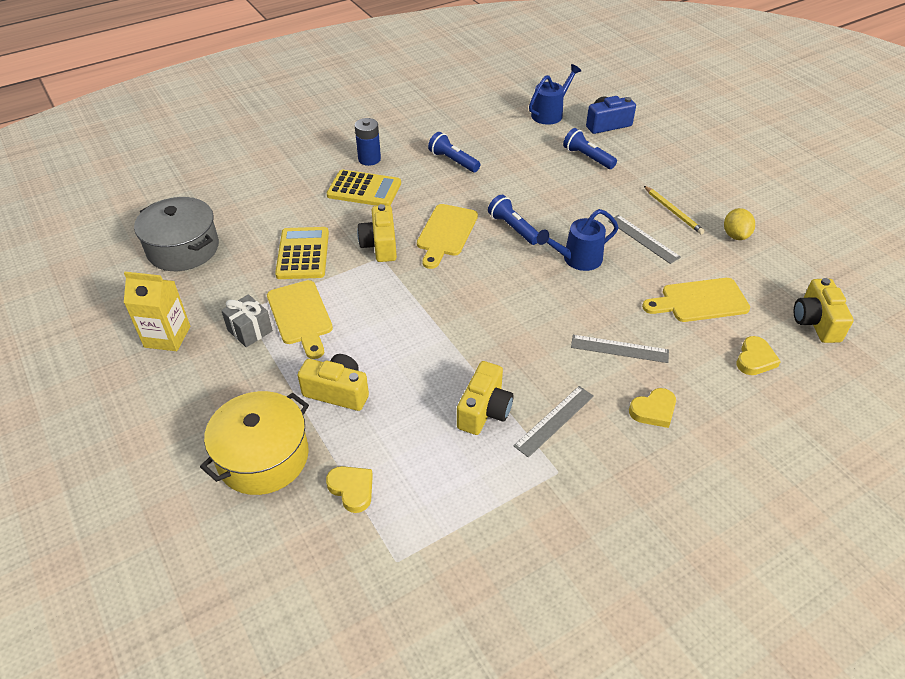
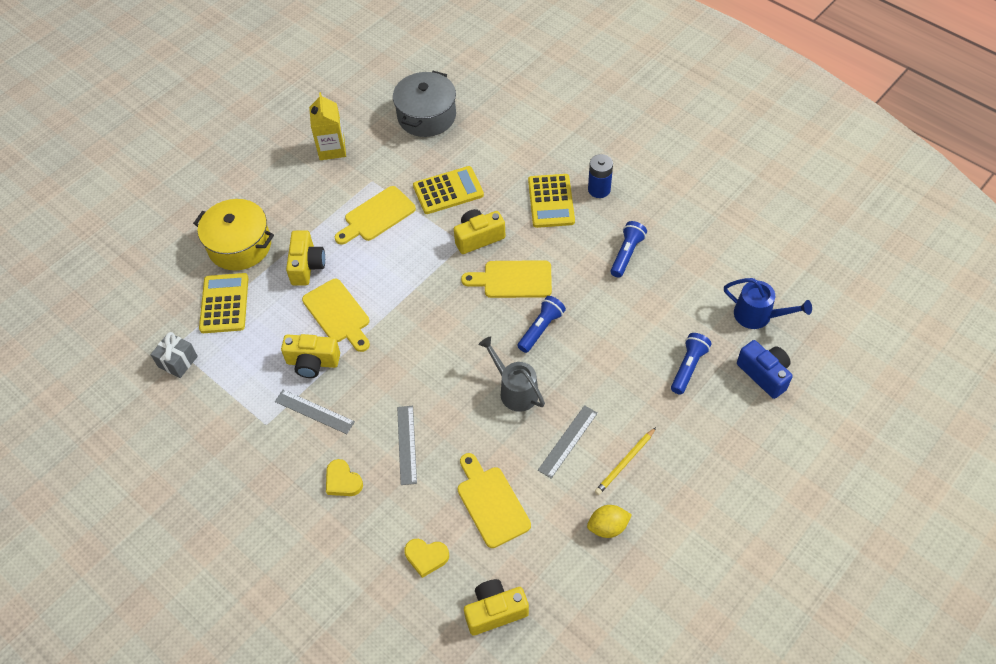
camera: 75 degrees right, 10 degrees up
grey gift [221,294,273,347] -> grey gift moved to [150,332,198,378]
yellow heart [326,466,373,513] -> yellow calculator [199,273,249,333]
blue watering can [537,209,619,271] -> grey watering can [478,336,545,412]
none -> yellow cutting board [302,279,370,352]

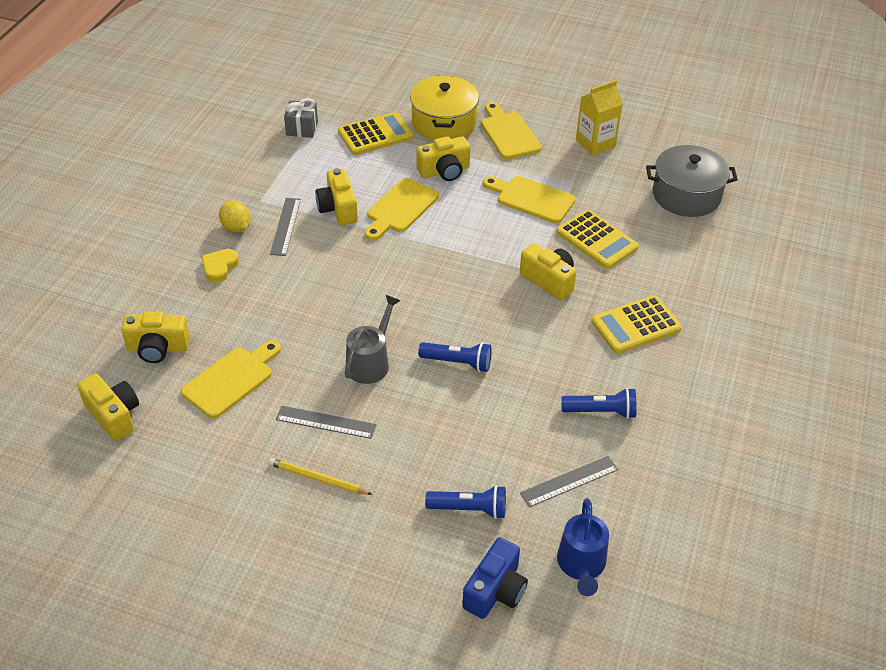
camera: 65 degrees right, 10 degrees down
grey ruler [397,406,417,485] -> grey ruler moved to [520,456,619,508]
yellow heart [404,539,449,578] -> yellow camera [121,312,190,363]
yellow cutting board [461,260,552,298] -> yellow cutting board moved to [481,102,542,159]
yellow lemon [587,505,632,538] -> yellow lemon moved to [219,201,251,232]
blue battery [588,154,613,198] -> none

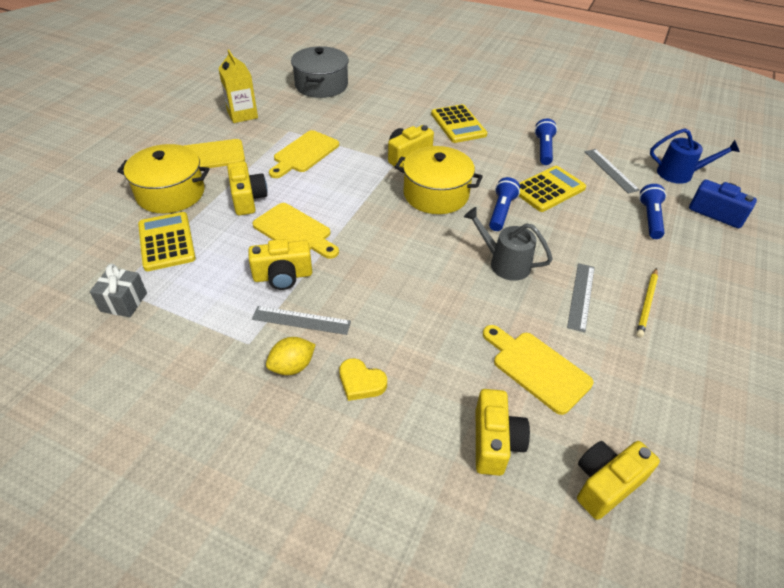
camera: 85 degrees left, 0 degrees up
yellow calculator [556,210,639,269] -> yellow calculator moved to [519,166,586,212]
none -> yellow pot [395,146,483,214]

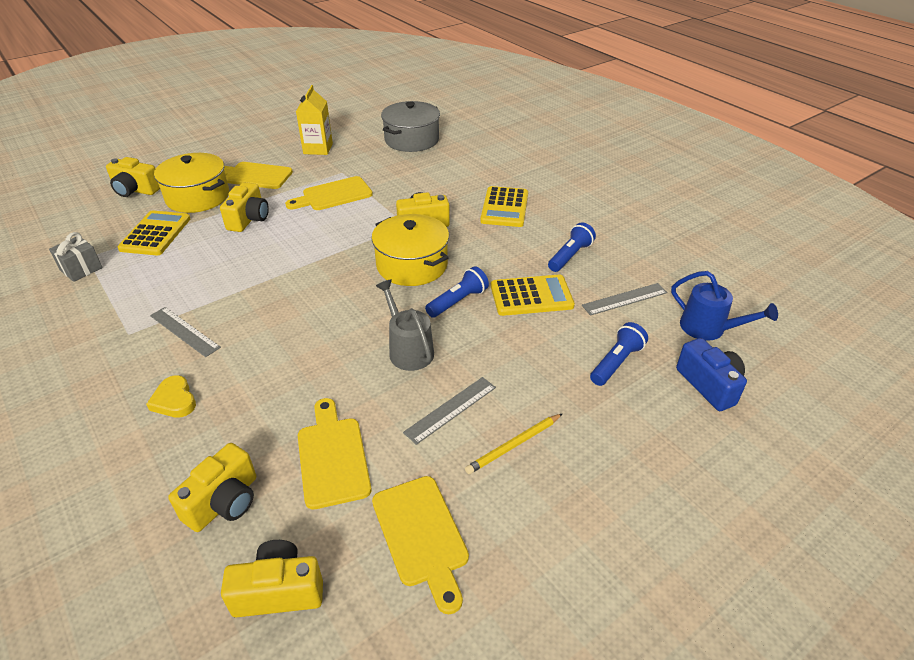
camera: 30 degrees right, 5 degrees down
yellow camera [248,239,312,290] -> yellow camera moved to [106,157,160,197]
yellow cutting board [253,203,339,259] -> yellow cutting board moved to [372,476,469,614]
yellow lemon [266,337,316,375] -> none
grey ruler [584,149,640,193] -> grey ruler turned 60 degrees clockwise [582,283,668,316]

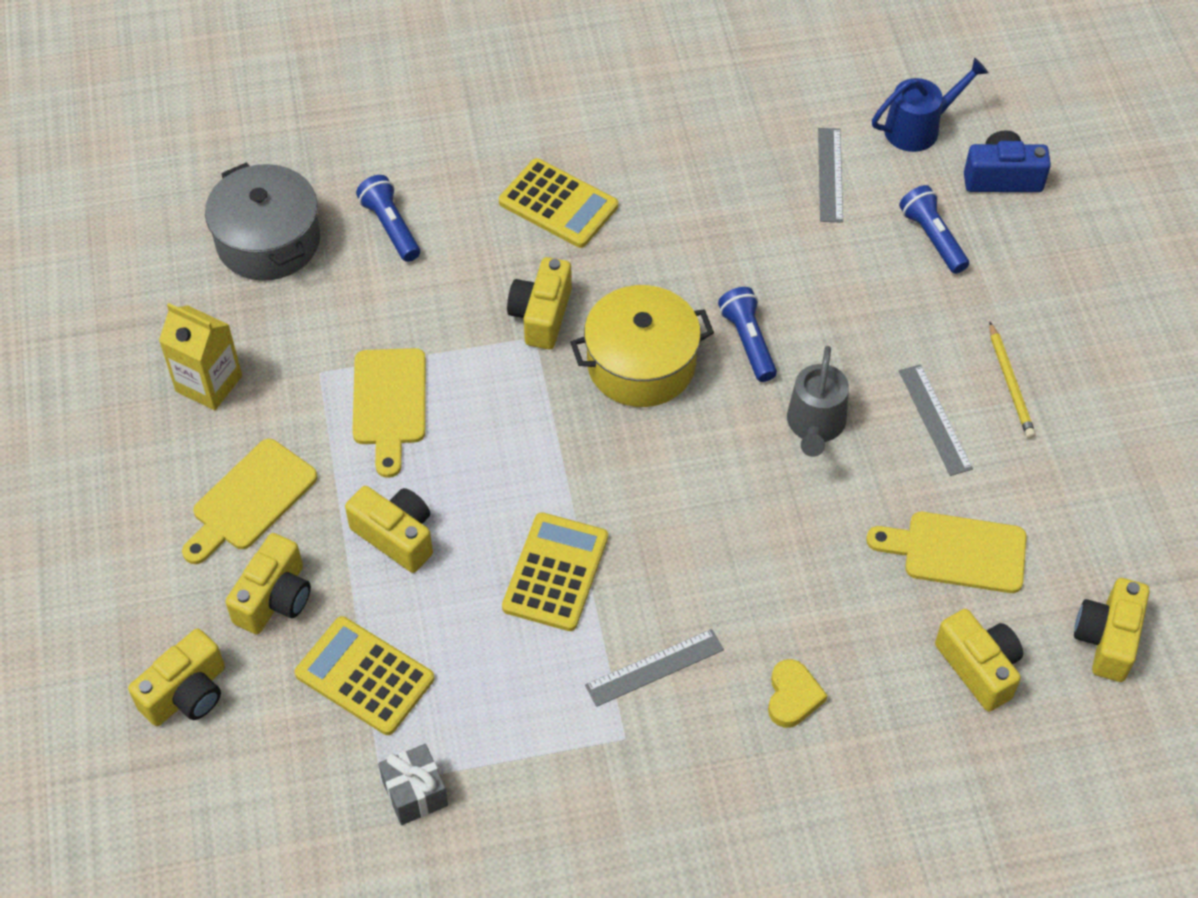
camera: 65 degrees left, 15 degrees up
yellow heart [146,375,196,418] -> yellow heart turned 75 degrees counterclockwise [768,659,828,728]
yellow pot [154,153,229,213] -> yellow camera [225,533,311,634]
yellow cutting board [372,476,469,614] -> none
grey watering can [376,280,434,371] -> grey watering can turned 75 degrees counterclockwise [787,346,849,457]
yellow calculator [491,274,575,316] -> yellow calculator moved to [502,512,608,631]
blue flashlight [548,222,596,272] -> blue flashlight moved to [356,175,420,262]

